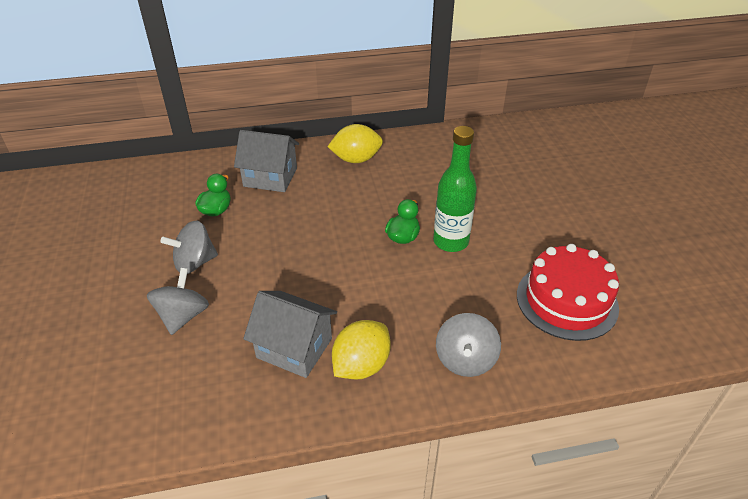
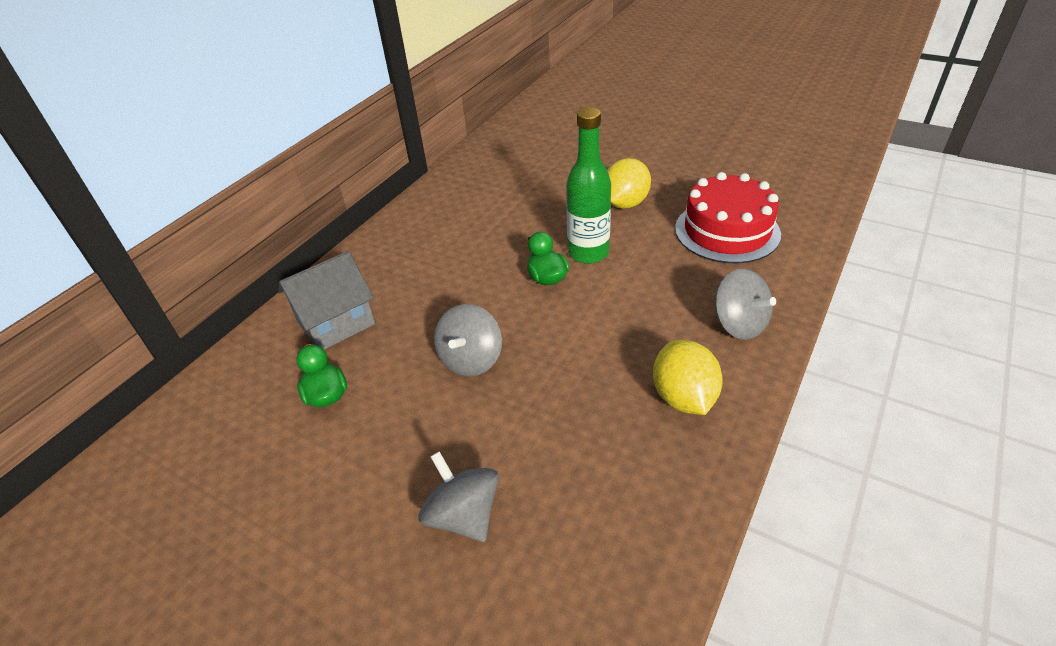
camera: 45 degrees left, 0 degrees up
grey spinning top [161,220,218,274] -> grey spinning top moved to [434,304,502,376]
grey house [243,291,337,378] -> none
yellow lemon [327,124,383,163] -> yellow lemon moved to [607,158,651,209]

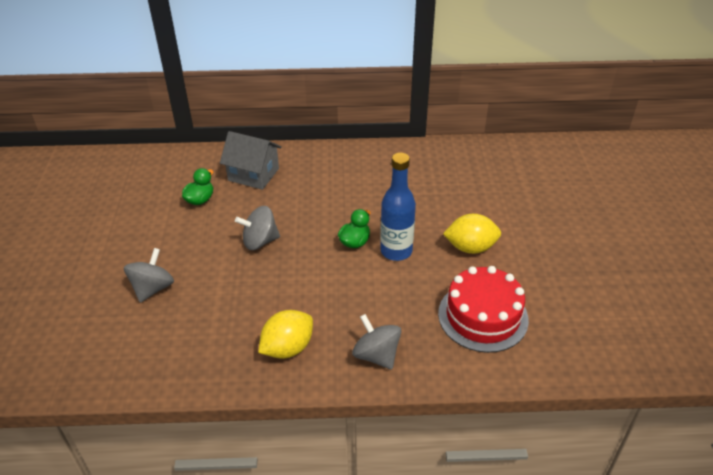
camera: 55 degrees right, 0 degrees up
green bottle [566,107,611,264] -> blue bottle [380,153,416,261]
grey spinning top [715,269,776,340] -> grey spinning top turned 120 degrees clockwise [352,314,401,370]

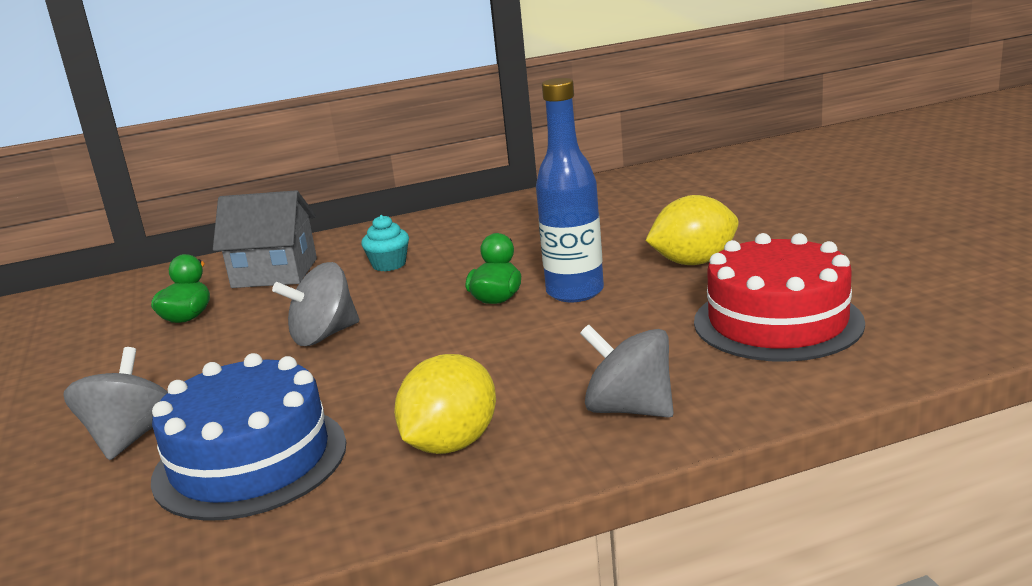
camera: 15 degrees left, 20 degrees down
none -> blue cake [151,353,346,521]
none -> turquoise cupcake [361,215,409,271]

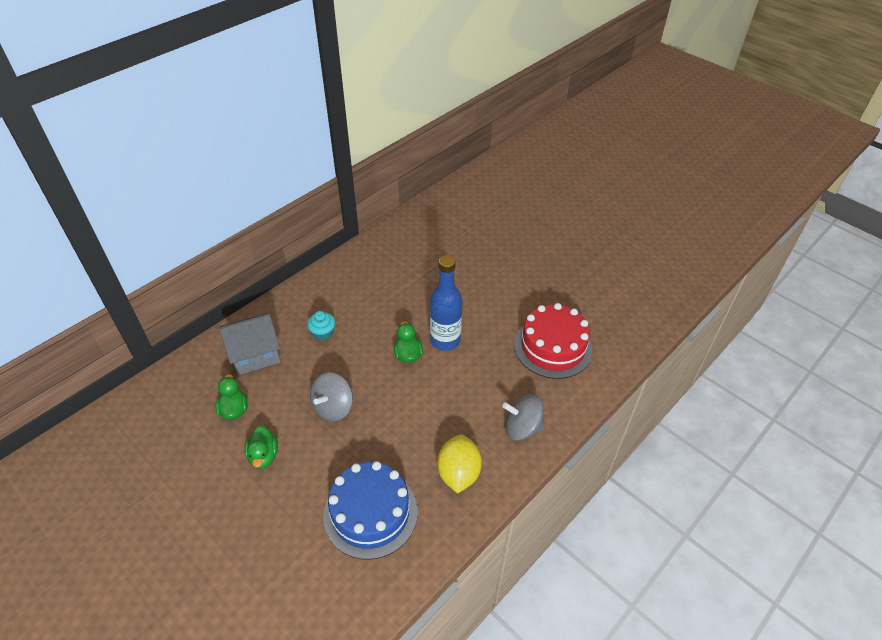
camera: 30 degrees left, 25 degrees up
grey spinning top [63,347,168,460] -> none
yellow lemon [645,195,739,265] -> none
none -> green duck [245,426,278,469]

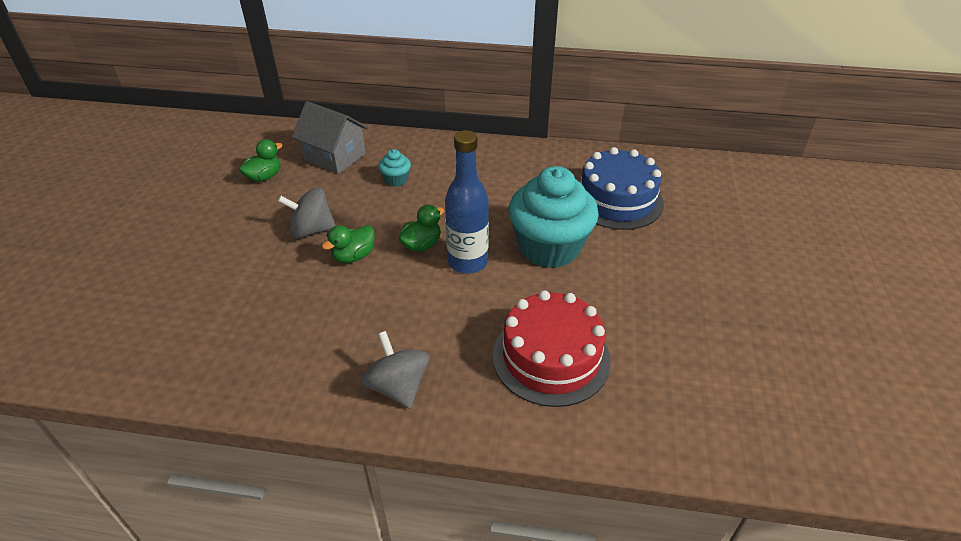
camera: 55 degrees right, 5 degrees down
green duck [245,426,278,469] -> green duck moved to [322,225,374,263]
blue cake [323,461,418,560] -> blue cake moved to [579,147,664,230]
yellow lemon [437,435,482,493] -> none
none -> turquoise cupcake [509,166,599,268]

